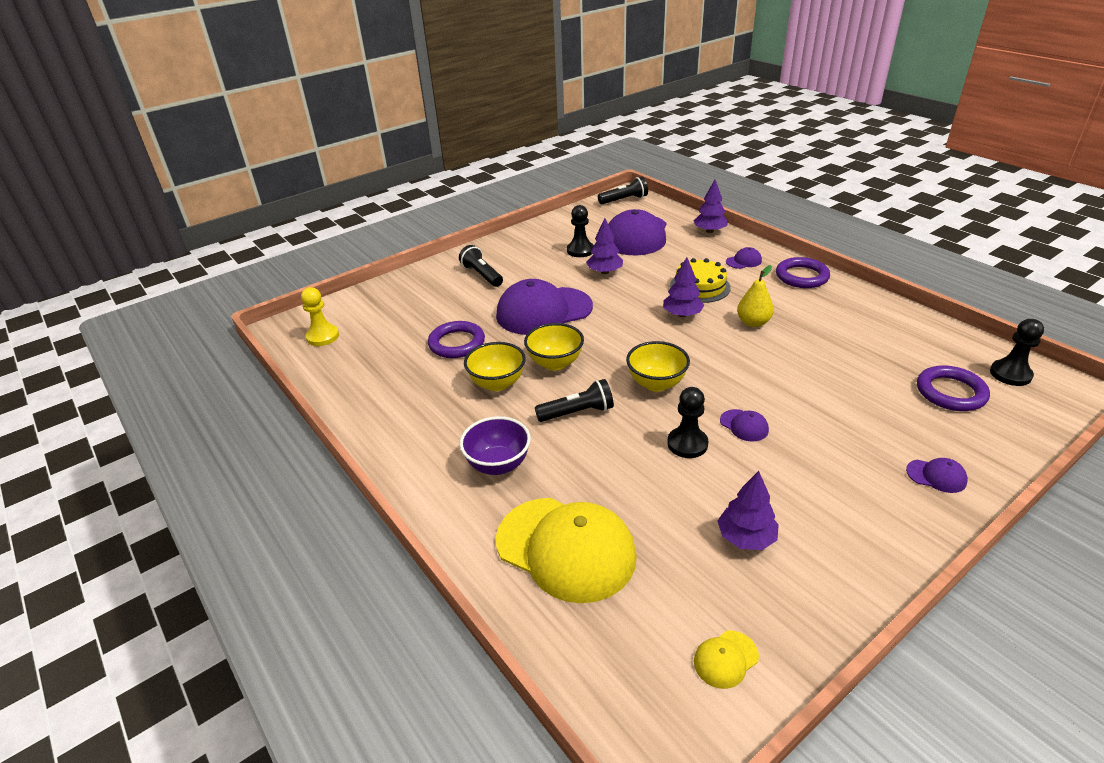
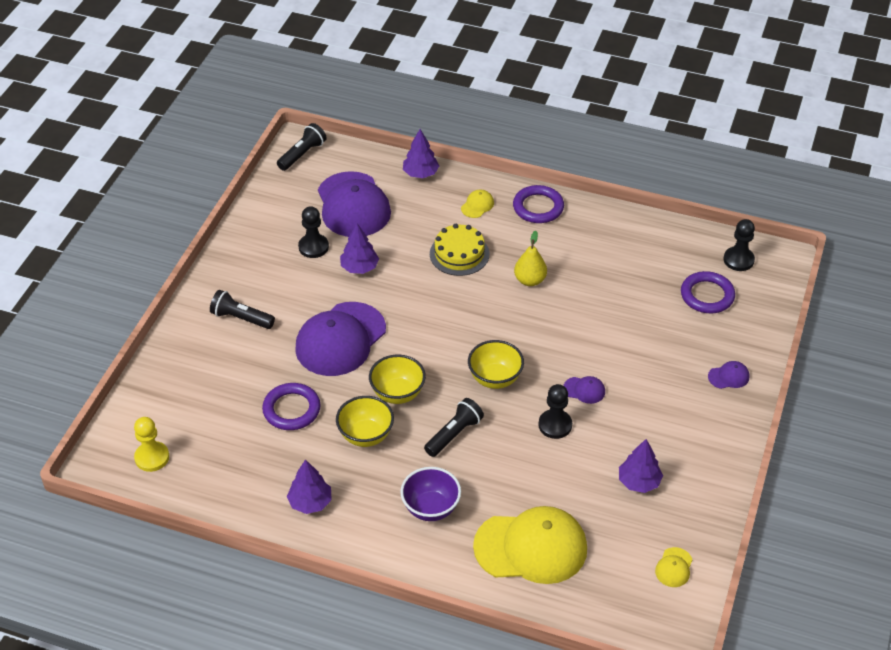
camera: 35 degrees left, 10 degrees up
purple tree [663,257,704,317] -> purple tree moved to [287,459,332,514]
purple cap [726,247,762,269] -> yellow cap [461,190,494,218]

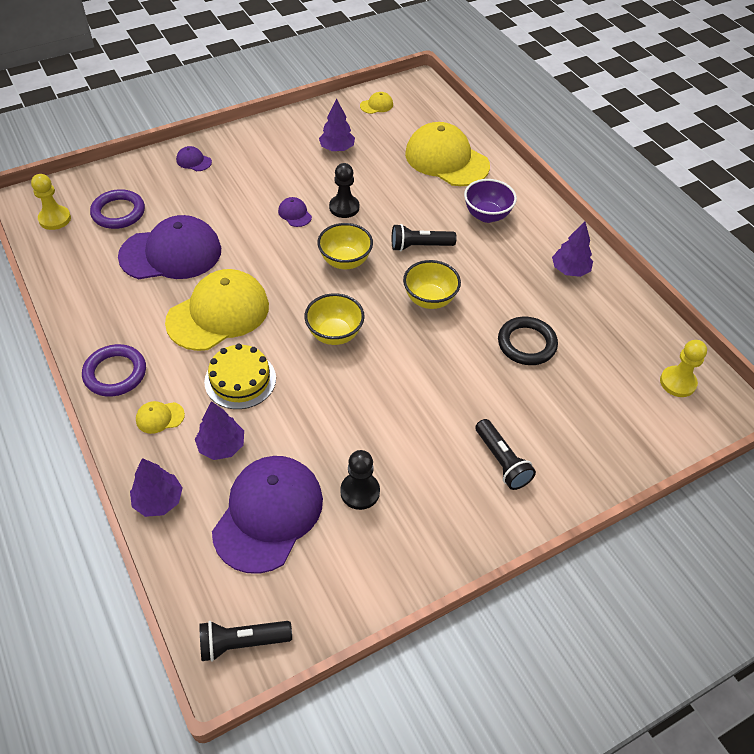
camera: 140 degrees left, 5 degrees up
purple ring [262,383,321,430] -> black ring [498,317,558,365]
purple cap [295,302,386,376] -> purple cap moved to [118,215,221,279]
yellow bowl [336,396,394,447] -> yellow bowl moved to [304,293,365,345]
purple tree [340,223,379,274] -> purple tree moved to [195,401,244,460]
yellow pear [514,231,547,286] -> yellow cap [165,269,269,351]
black pawn [723,219,755,271] -> yellow pawn [31,174,71,230]

